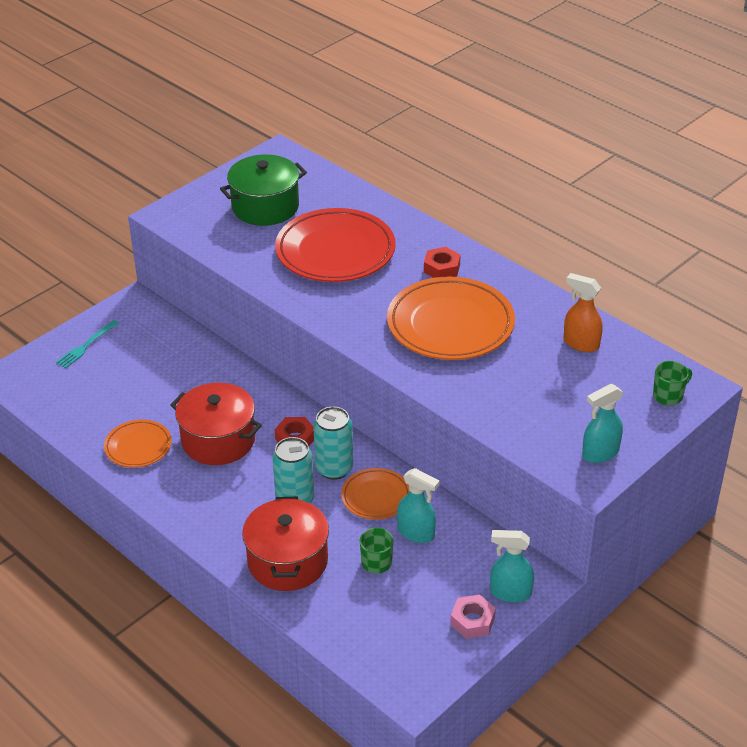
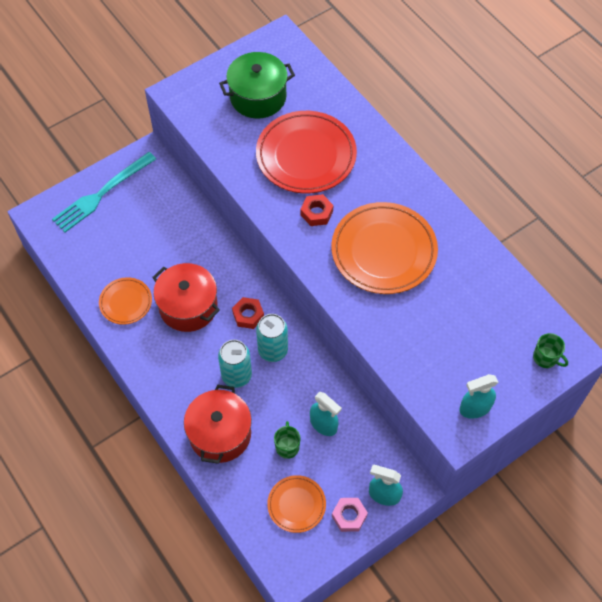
camera: 10 degrees right, 20 degrees up
turquoise fork [56,320,119,368] -> turquoise fork [52,152,156,232], size x1.88
orange plate [341,468,409,520] -> orange plate moved to [267,475,326,533]
red nut [424,247,461,278] -> red nut moved to [300,194,333,226]
orange spray bottle [564,273,603,352] -> none
green mug [653,361,692,405] -> green mug turned 60 degrees clockwise [533,333,568,368]

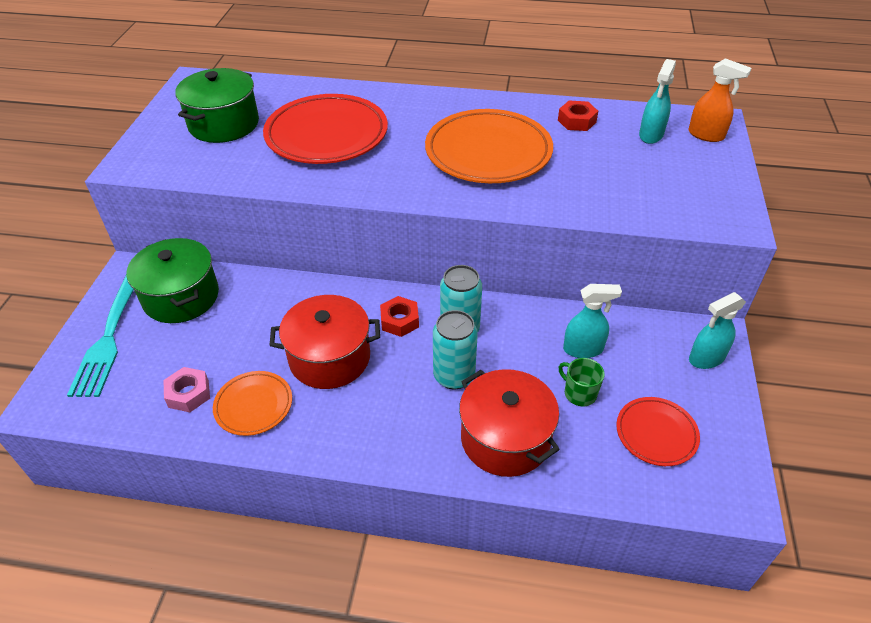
camera: 45 degrees left, 15 degrees down
orange plate [267,475,326,533] -> red plate [616,397,700,466]
red nut [300,194,333,226] -> red nut moved to [558,100,598,131]
pink nut [332,498,368,532] -> pink nut moved to [164,367,210,412]
turquoise spray bottle [460,374,499,419] -> turquoise spray bottle moved to [639,59,676,144]
green mug [533,333,568,368] -> orange spray bottle [688,58,752,142]
none -> green pot [127,238,219,323]

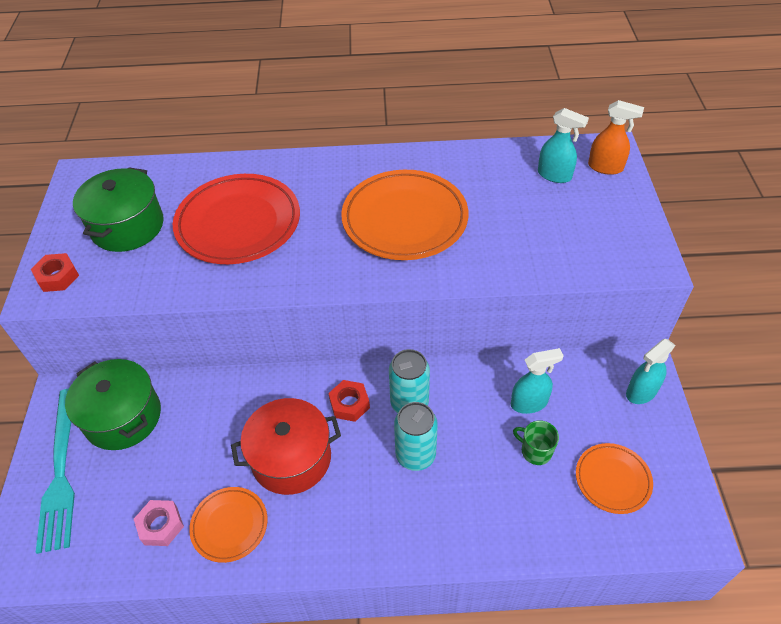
camera: 10 degrees left, 5 degrees up
red pot [459,369,560,477] -> none
red nut [558,100,598,131] -> red nut moved to [31,253,79,292]
red plate [616,397,700,466] -> orange plate [576,443,653,514]
turquoise spray bottle [639,59,676,144] -> turquoise spray bottle turned 75 degrees counterclockwise [538,108,589,183]

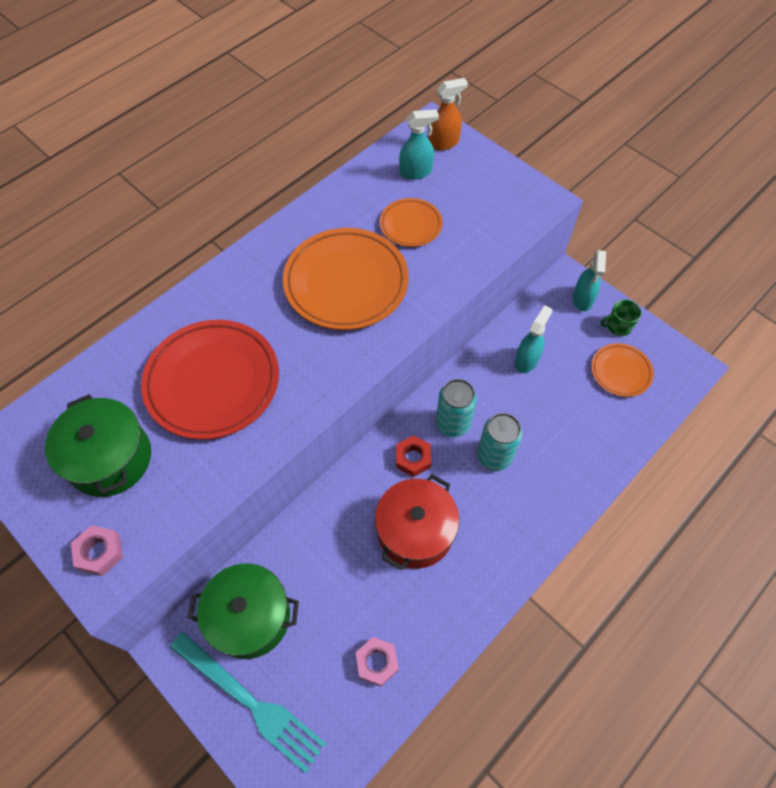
camera: 45 degrees left, 10 degrees up
red nut [31,253,79,292] -> pink nut [71,525,123,576]
orange plate [189,487,268,563] -> orange plate moved to [380,198,443,247]
green mug [513,420,559,465] -> green mug moved to [601,299,641,336]

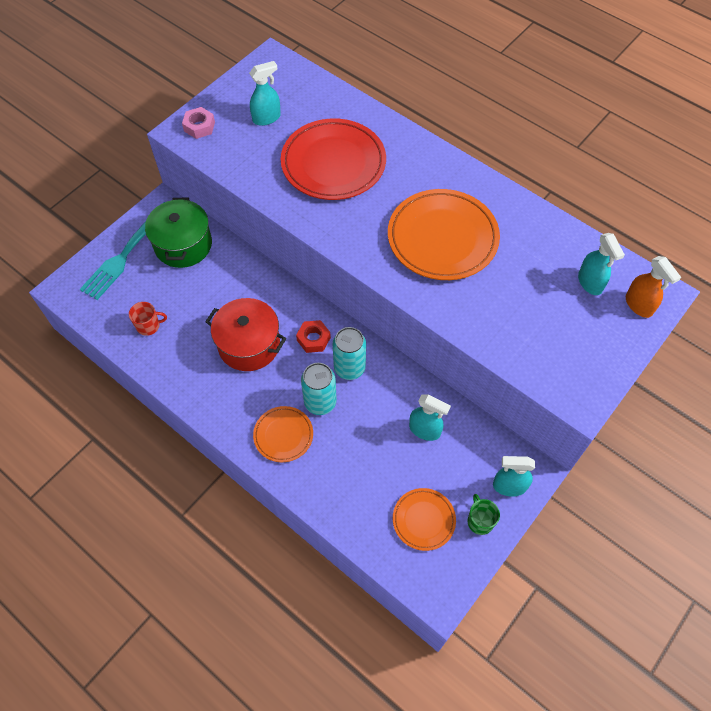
camera: 85 degrees right, 0 degrees up
green pot [45,394,151,497] -> turquoise spray bottle [249,61,281,126]
pink nut [355,637,399,686] -> red mug [129,302,167,336]
orange plate [380,198,443,247] -> orange plate moved to [253,406,313,462]

